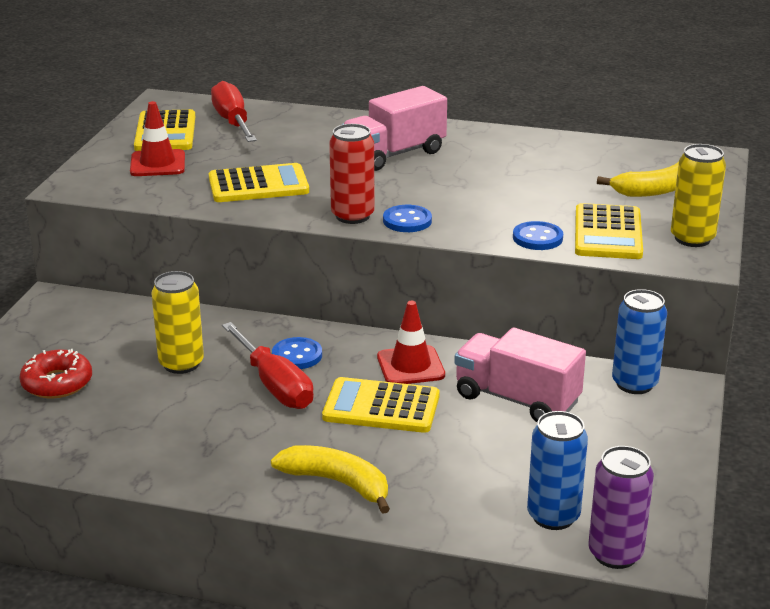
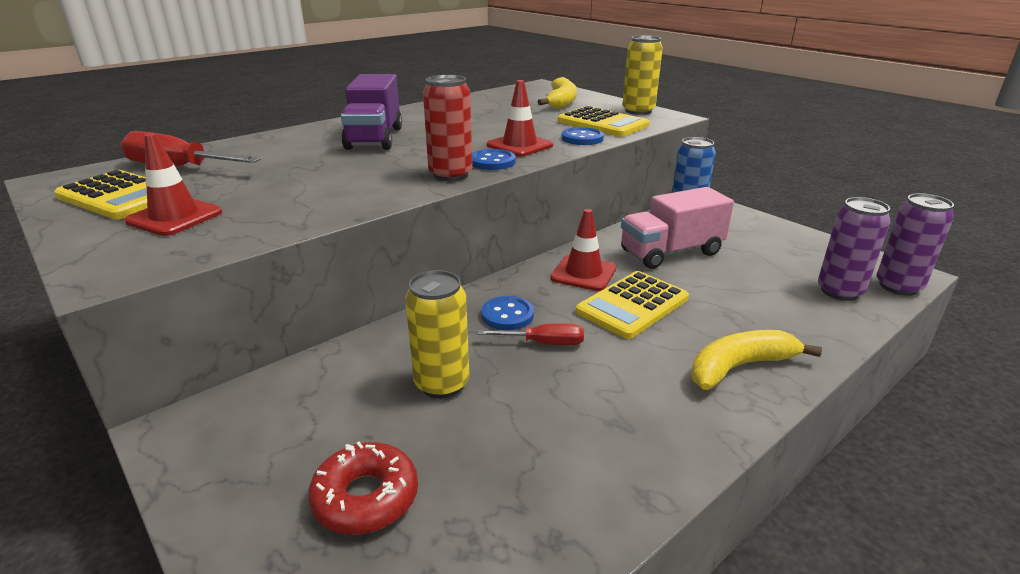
camera: 55 degrees left, 0 degrees up
yellow calculator [209,163,309,202] -> none
red screwdriver [222,322,314,409] -> red screwdriver [478,323,584,345], size x0.58
pink truck [342,86,447,171] -> purple truck [341,74,402,150]
blue can [527,411,588,530] -> purple can [818,197,891,301]
none -> red traffic cone [487,80,553,157]

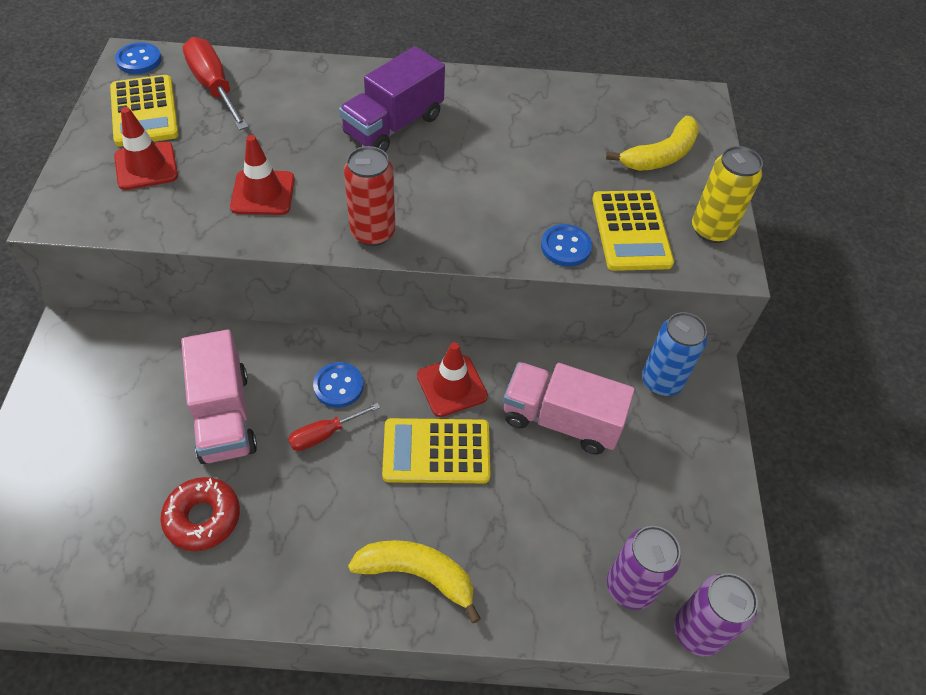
camera: 40 degrees right, 25 degrees up
red donut [308,442,418,534] -> red donut moved to [160,477,240,551]
yellow can [405,270,470,398] -> pink truck [181,330,257,464]
blue button [472,149,516,170] -> blue button moved to [115,42,161,74]
red screwdriver [478,323,584,345] -> red screwdriver turned 105 degrees clockwise [288,403,380,451]
red traffic cone [487,80,553,157] -> red traffic cone moved to [230,135,295,215]

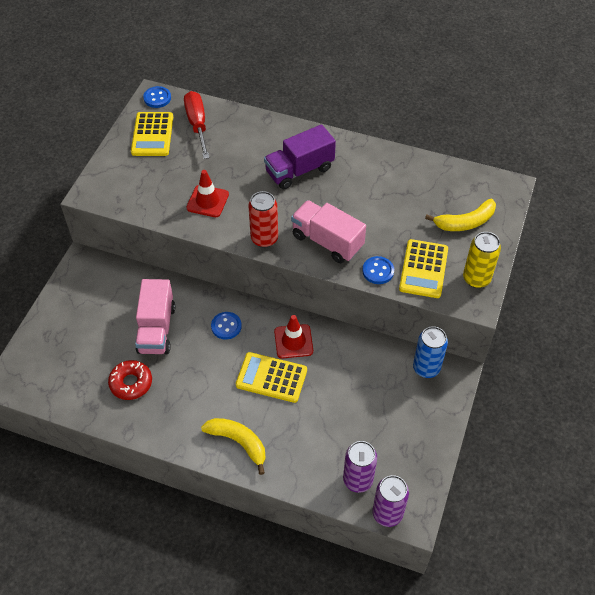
camera: 20 degrees right, 0 degrees up
red traffic cone [114,107,178,190] -> none
red screwdriver [288,403,380,451] -> none
pink truck [503,362,635,454] -> pink truck moved to [291,200,366,263]

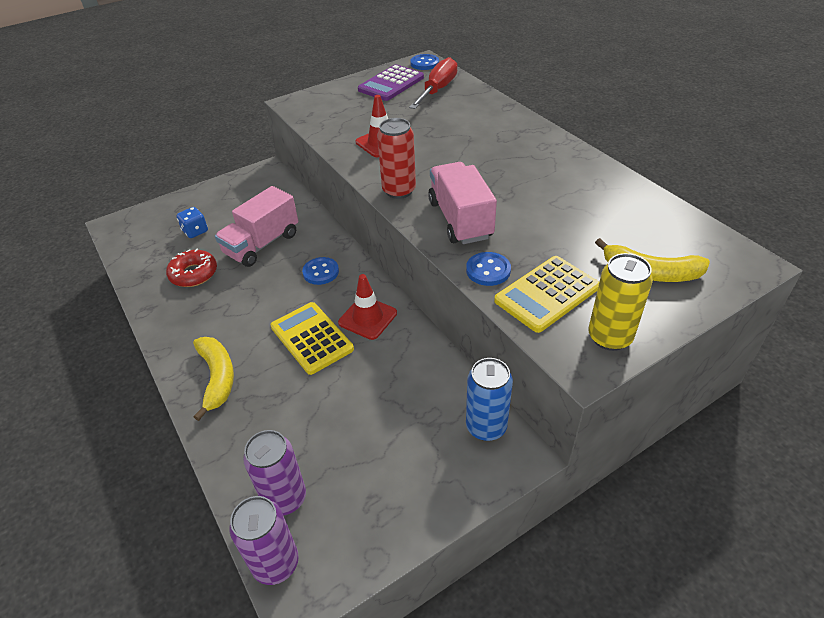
camera: 40 degrees right, 10 degrees down
yellow calculator [131,112,173,156] -> purple calculator [358,65,424,101]
purple truck [264,124,336,189] -> none
none -> blue dice [176,207,208,238]

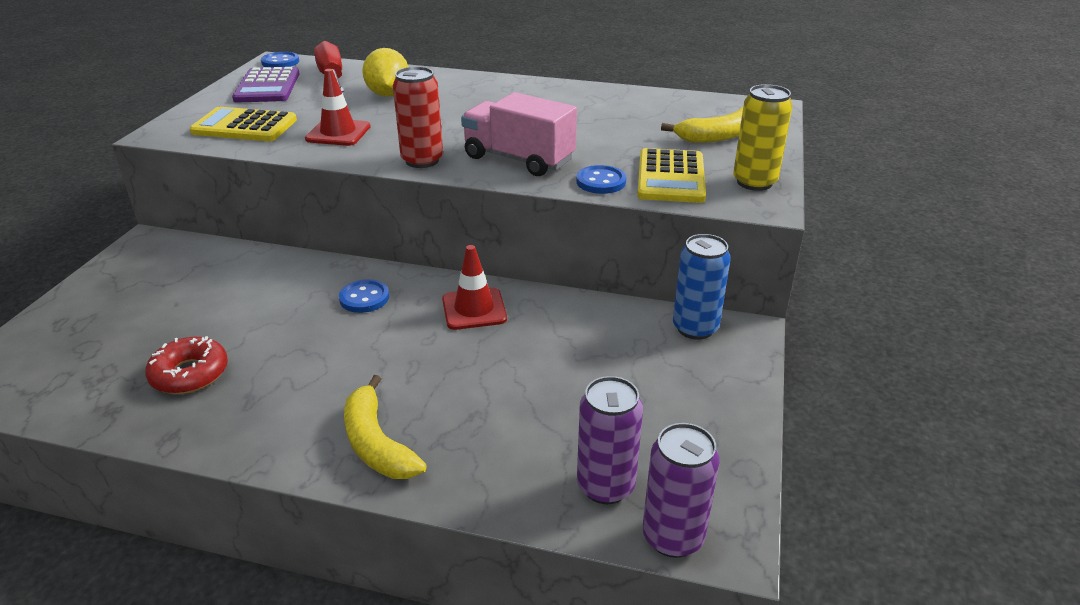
camera: 45 degrees left, 10 degrees down
blue dice [176,207,208,238] -> none
yellow banana [193,337,234,421] -> yellow banana turned 150 degrees counterclockwise [344,375,426,479]
pink truck [215,186,298,267] -> none
yellow calculator [271,302,354,375] -> yellow calculator moved to [190,107,297,141]
none -> yellow lemon [362,48,409,97]

